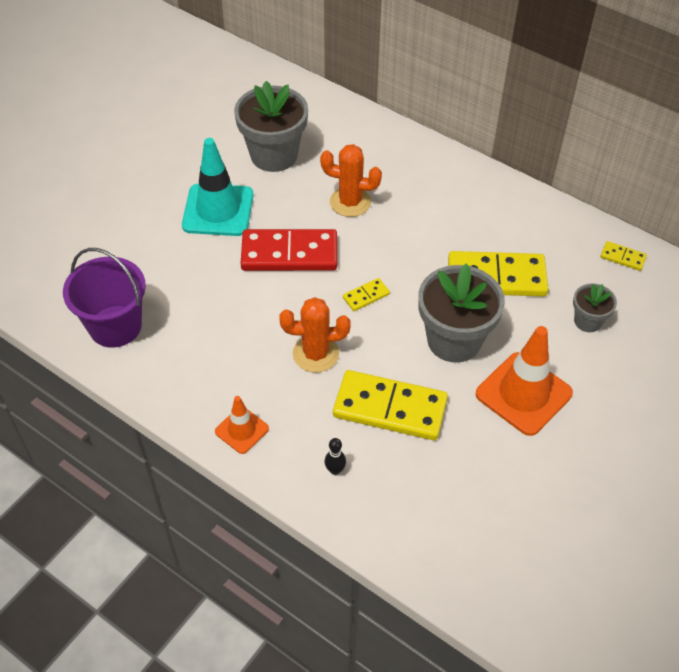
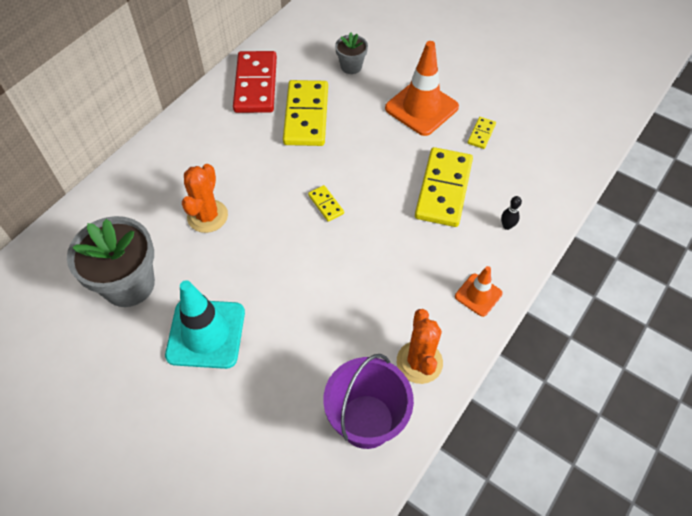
camera: 90 degrees left, 5 degrees up
red domino [241,229,337,271] -> red domino moved to [233,51,277,113]
orange cactus [279,297,351,373] -> orange cactus moved to [397,309,443,384]
grey flower pot [418,263,505,363] -> none
yellow domino [600,241,647,271] -> yellow domino moved to [468,117,496,149]

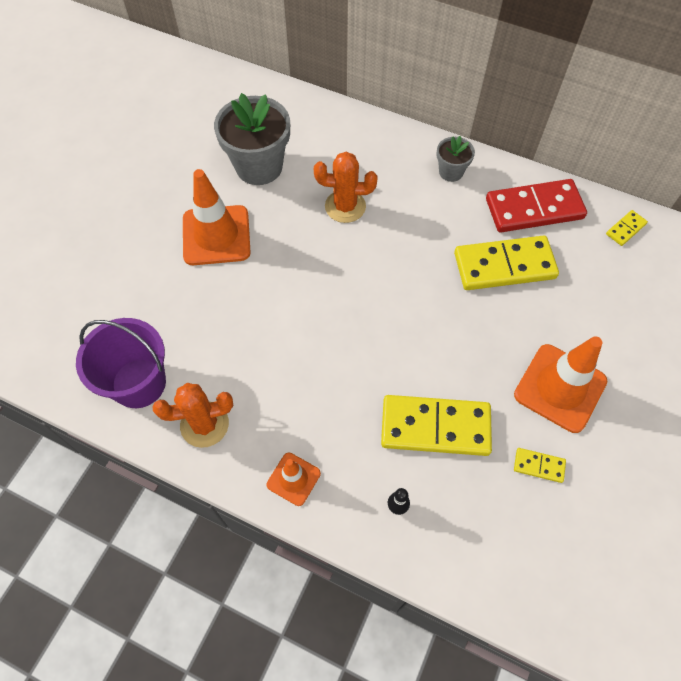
camera: 80 degrees right, 5 degrees up
turquoise traffic cone [165,280,245,369] -> orange traffic cone [183,169,251,265]
yellow domino [308,185,344,222] -> yellow domino moved to [606,210,648,246]
grey flower pot [335,32,368,74] -> grey flower pot moved to [436,136,475,182]

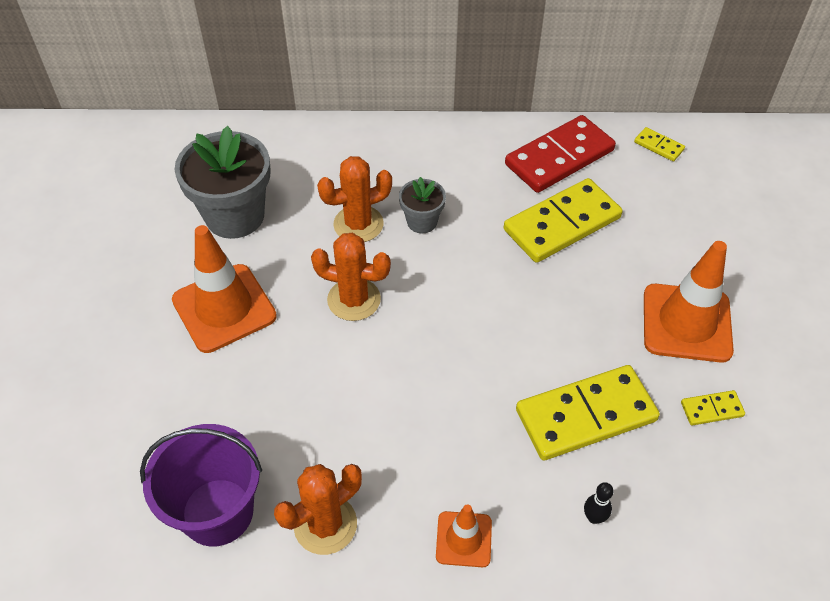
camera: 25 degrees left, 10 degrees down
grey flower pot [436,136,475,182] -> grey flower pot moved to [399,177,446,233]
yellow domino [606,210,648,246] -> yellow domino turned 75 degrees counterclockwise [634,127,685,161]
none -> orange cactus [311,233,391,321]

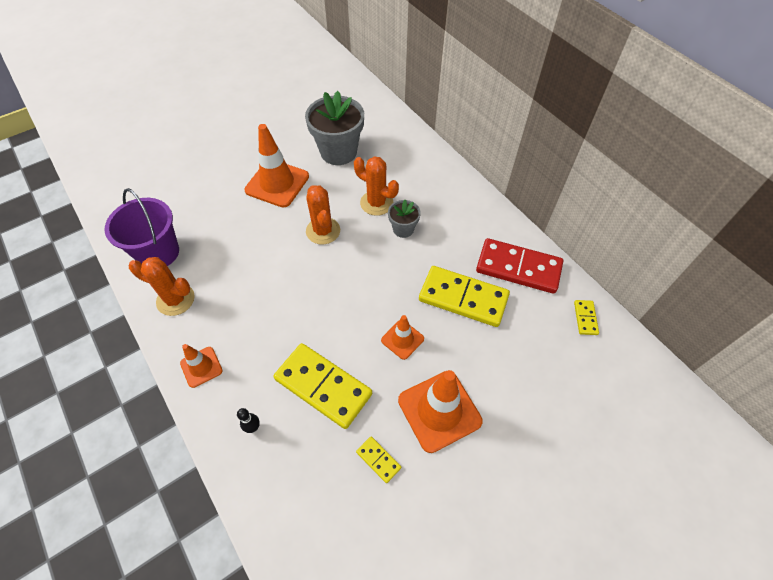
camera: 55 degrees right, 5 degrees up
none -> orange traffic cone [381,315,424,360]

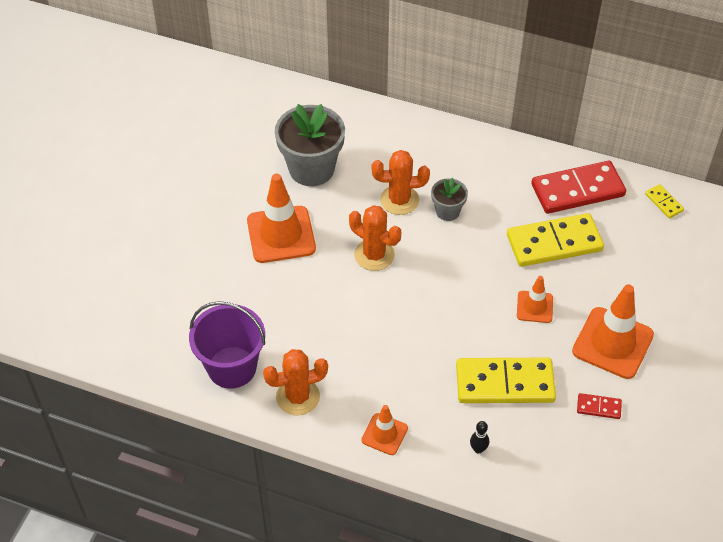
camera: 35 degrees left, 5 degrees down
yellow domino [356,437,401,483] -> red domino [577,393,622,419]

